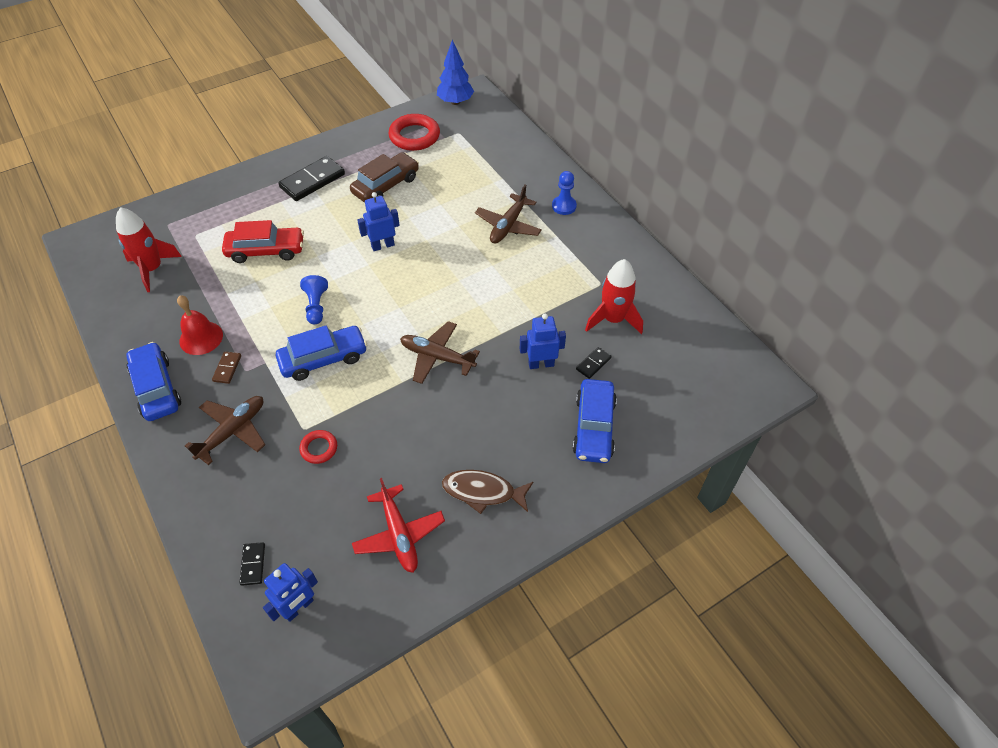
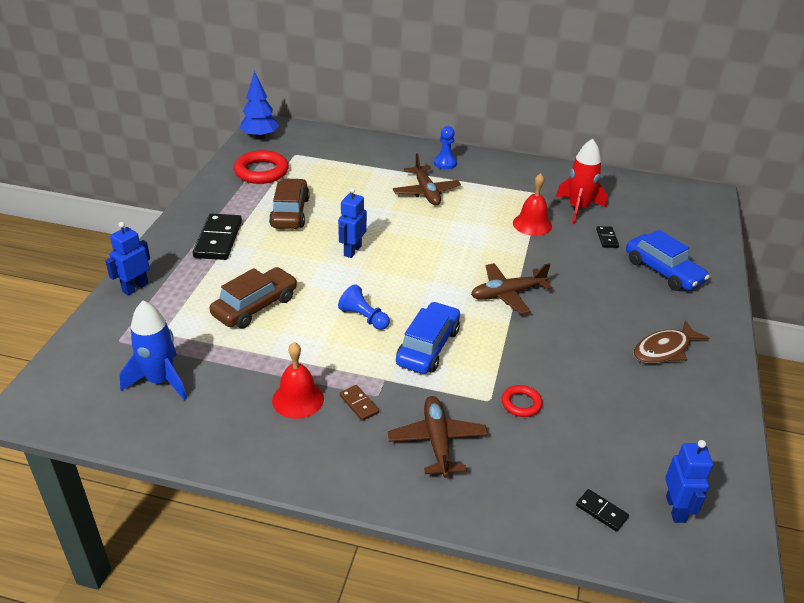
camera: 45 degrees left, 15 degrees down
red rocket [116,207,182,292] -> blue rocket [119,301,187,400]
blue car [126,342,181,421] -> none
red car [222,220,304,263] -> brown car [210,267,297,328]
red plane [352,478,445,573] -> none
blue robot [520,314,566,369] -> blue robot moved to [105,222,150,296]
none -> red bell [513,173,552,236]

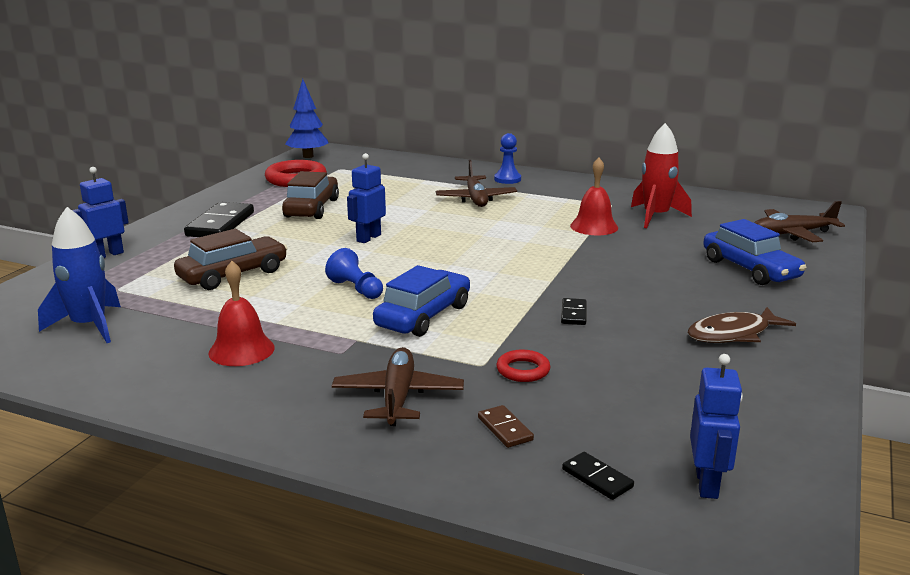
camera: 10 degrees right, 15 degrees down
brown domino [340,385,379,421] -> brown domino moved to [478,405,534,448]
brown plane [471,263,552,314] -> brown plane moved to [754,201,845,242]
black domino [596,226,619,248] -> black domino moved to [561,298,587,325]

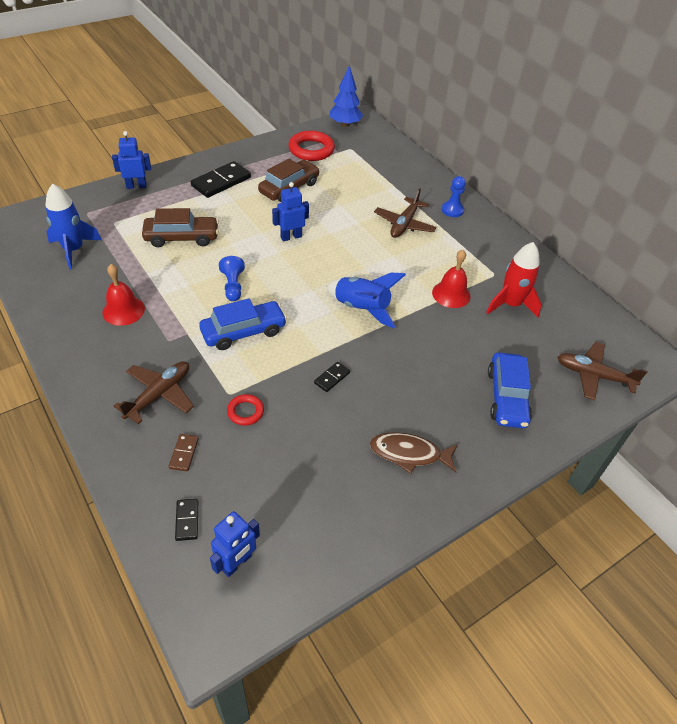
camera: 30 degrees right, 25 degrees up
none -> blue rocket [326,273,406,328]

